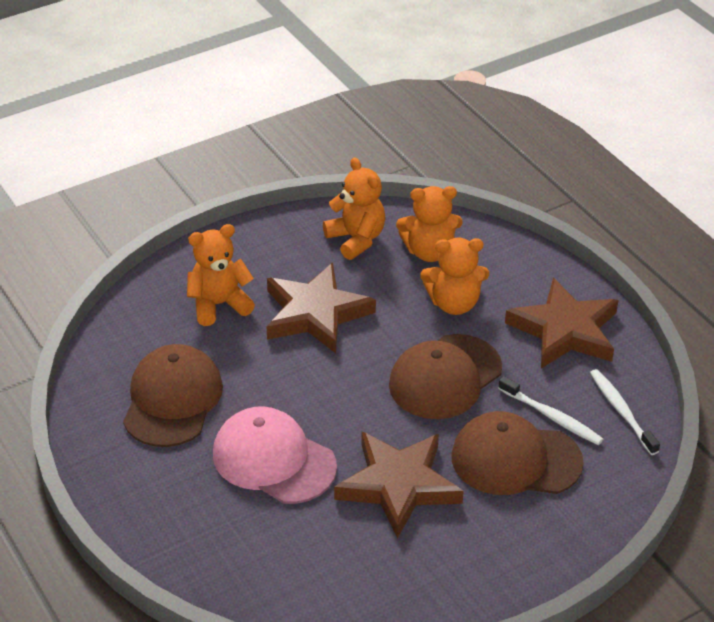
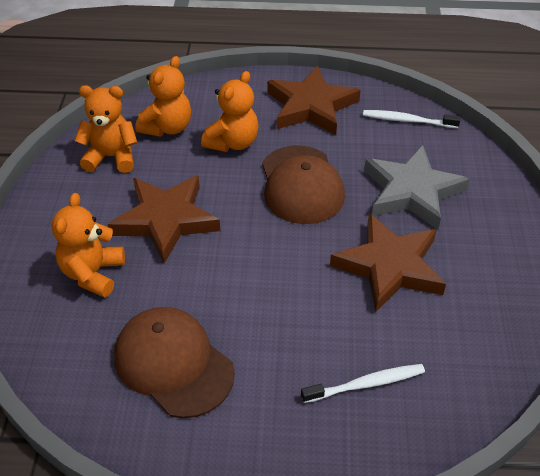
camera: 55 degrees left, 5 degrees up
pink cap [213,406,337,504] -> none
brown cap [451,411,584,495] -> grey star [364,145,470,230]
white toothbrush [498,376,603,445] -> white toothbrush moved to [301,364,425,403]

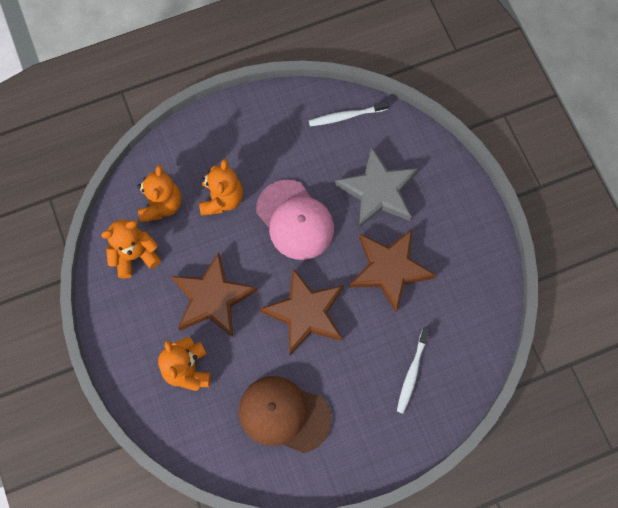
camera: 25 degrees left, 25 degrees up
brown cap [262,145,345,224] -> pink cap [256,180,334,260]
brown star [267,66,361,135] -> brown star moved to [259,268,344,355]
white toothbrush [301,364,425,403] -> white toothbrush turned 150 degrees clockwise [397,327,430,414]

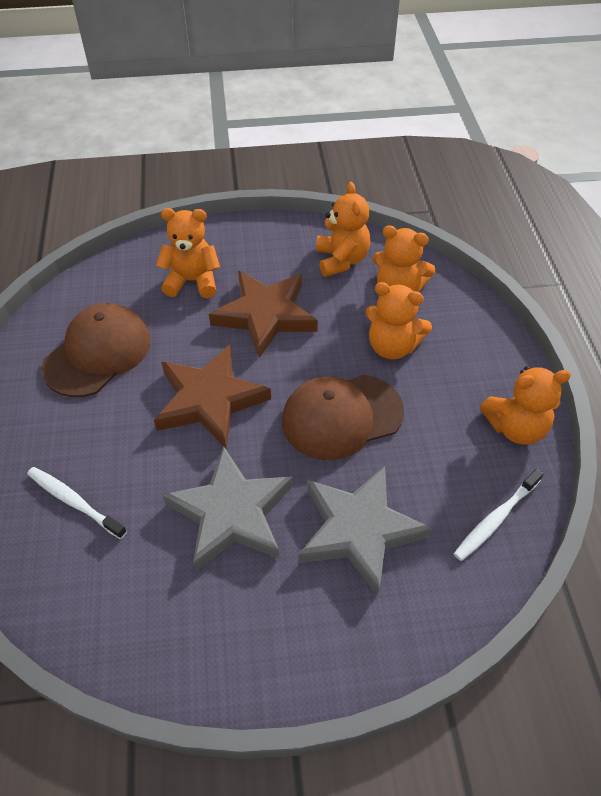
camera: 105 degrees right, 20 degrees down
pink cap [256,180,334,260] -> brown cap [282,375,404,460]
white toothbrush [309,101,389,126] -> white toothbrush turned 135 degrees counterclockwise [454,469,544,561]
brown star [349,229,436,313] -> grey star [162,446,293,572]
none -> orange teddy bear [480,366,571,445]

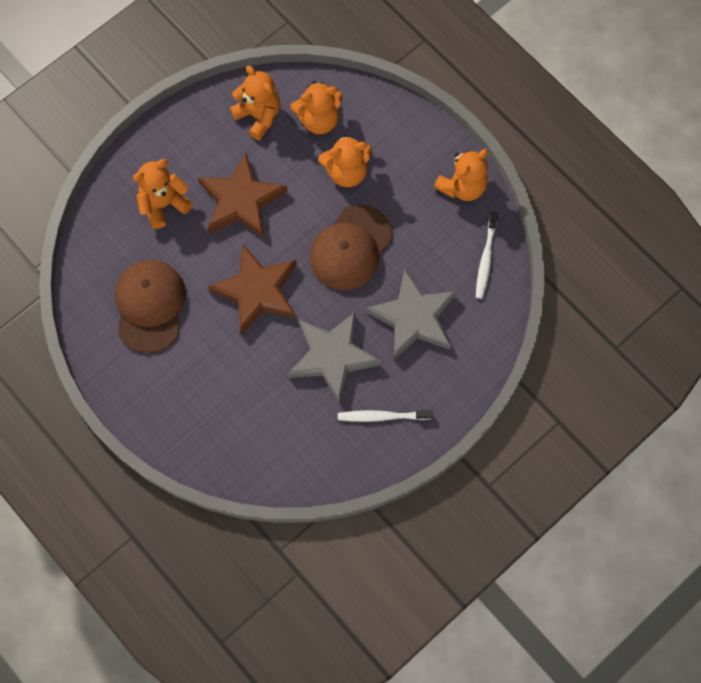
camera: 35 degrees left, 20 degrees up
white toothbrush [27,467,127,539] -> white toothbrush moved to [338,410,433,422]

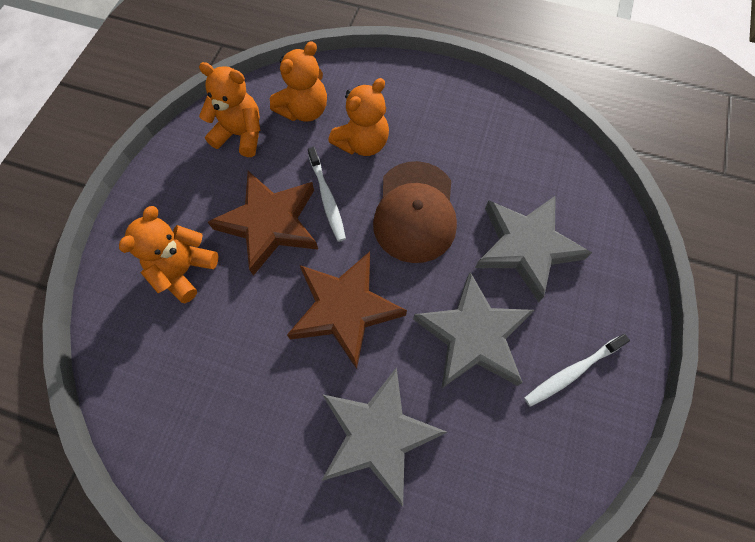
camera: 30 degrees left, 5 degrees down
brown cap [115,260,186,353] -> none
orange teddy bear [434,149,488,201] -> none
white toothbrush [476,212,498,299] -> white toothbrush moved to [308,147,346,242]
none -> grey star [321,367,447,507]

